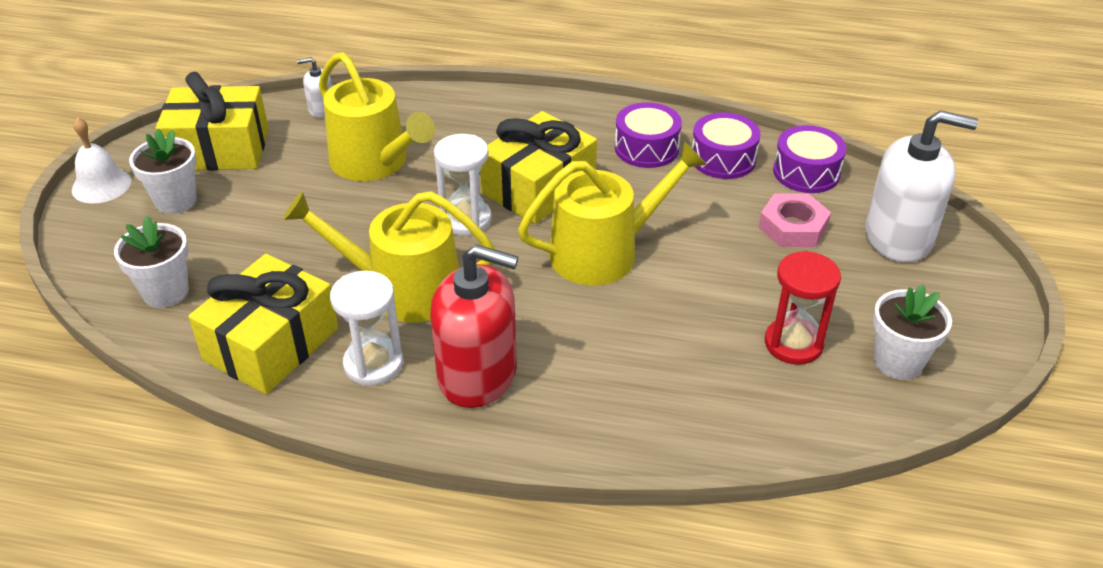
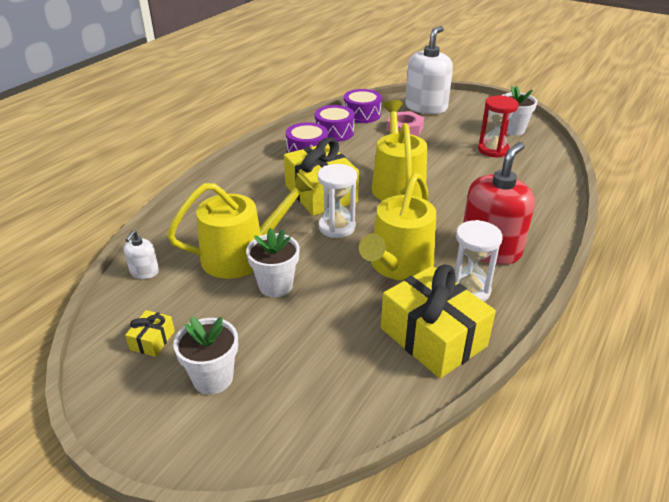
camera: 70 degrees left, 5 degrees down
white bell [72,117,131,204] -> none
white flower pot [114,215,189,308] -> white flower pot moved to [246,228,300,297]
yellow gift [156,72,269,170] -> yellow gift [125,310,175,357], size x0.43

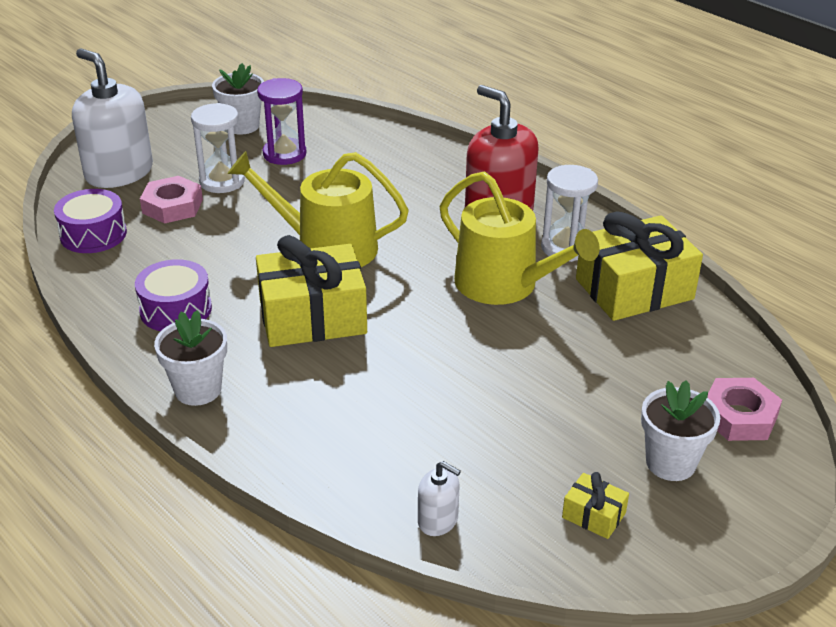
camera: 75 degrees left, 0 degrees up
yellow watering can [167,173,314,279] -> none
white flower pot [246,228,300,297] -> white flower pot moved to [154,310,227,406]
purple drum [315,105,355,142] -> none
white hourglass [318,164,357,238] -> white hourglass moved to [191,103,245,193]
red hourglass [478,95,518,158] -> purple hourglass [257,78,306,165]
none -> pink nut [707,378,782,441]

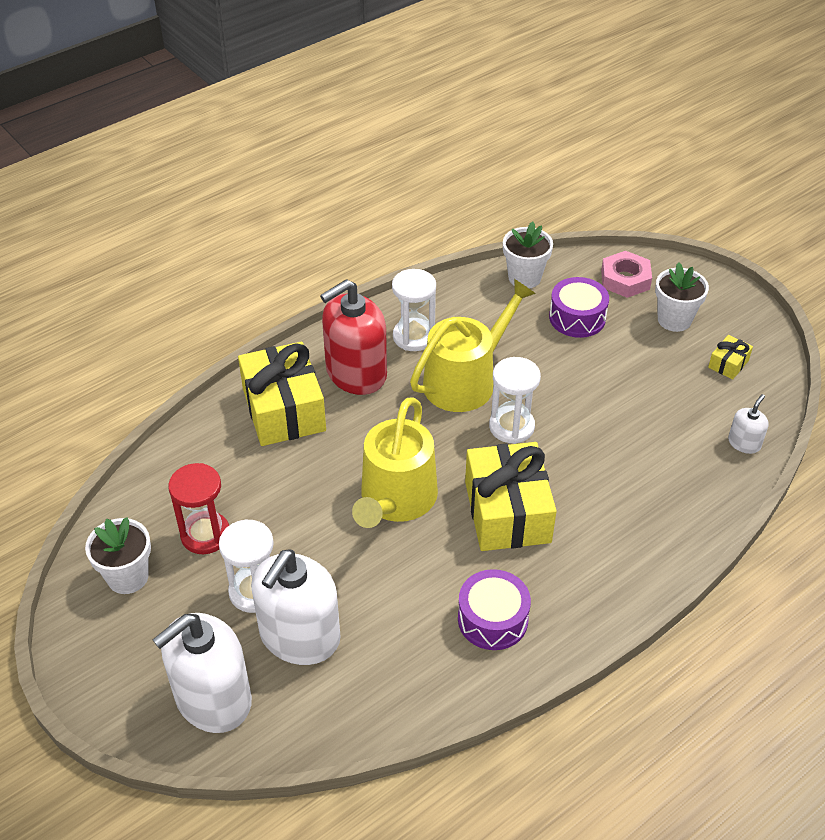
camera: 85 degrees left, 10 degrees up
purple drum [54,189,127,253] -> purple drum moved to [549,277,609,338]
pink nut [140,176,203,224] -> white soap dispenser [251,549,340,665]
white flower pot [154,310,227,406] -> white flower pot moved to [503,221,553,289]
purple hourglass [257,78,306,165] -> red hourglass [168,463,229,554]
yellow gift [576,211,703,321] -> yellow gift moved to [238,342,326,446]
none -> white hourglass [489,357,541,444]

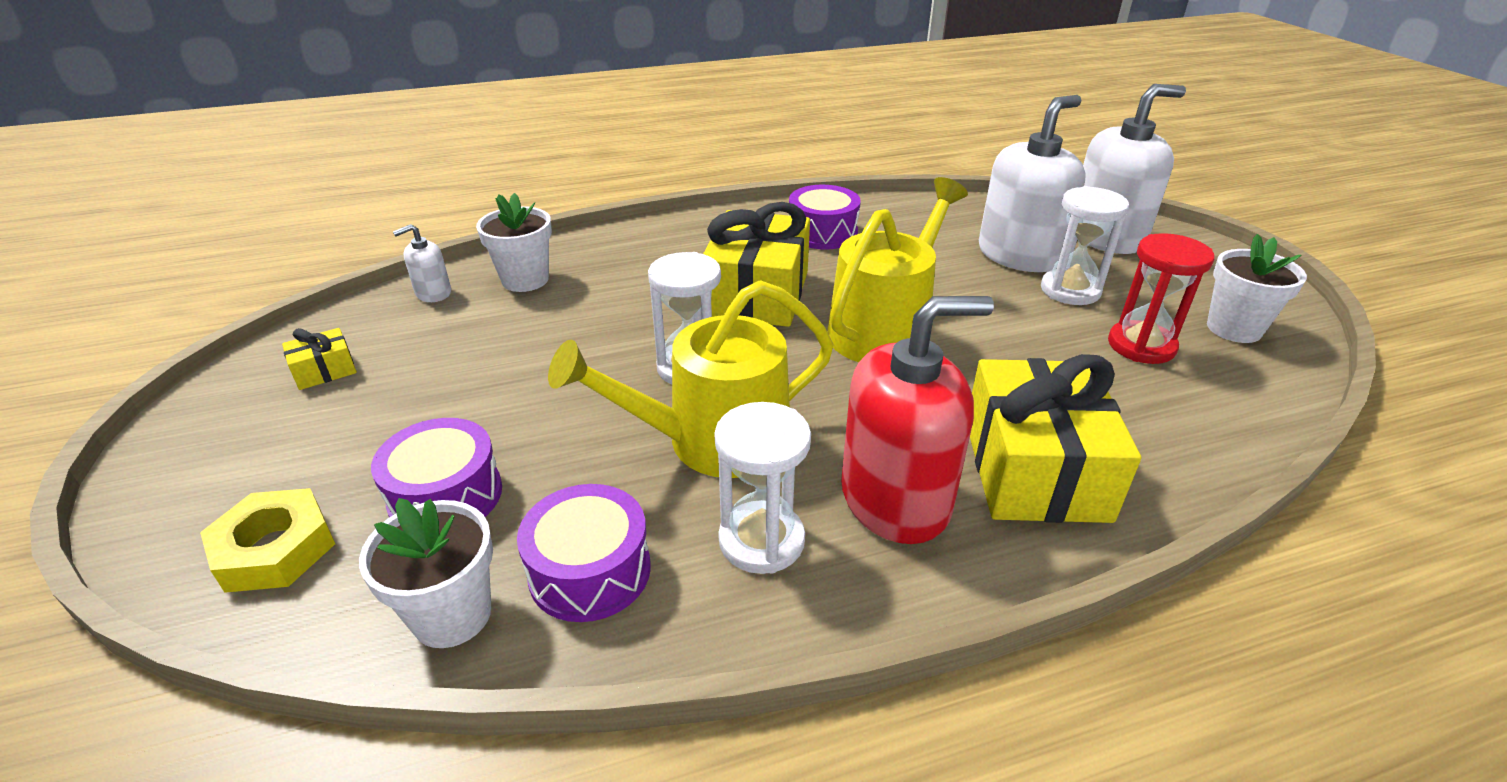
camera: 160 degrees left, 10 degrees down
pink nut [601,251,652,298] -> yellow nut [200,488,335,593]
white flower pot [655,262,709,332] -> white flower pot moved to [476,193,552,292]
none -> purple drum [517,484,651,622]

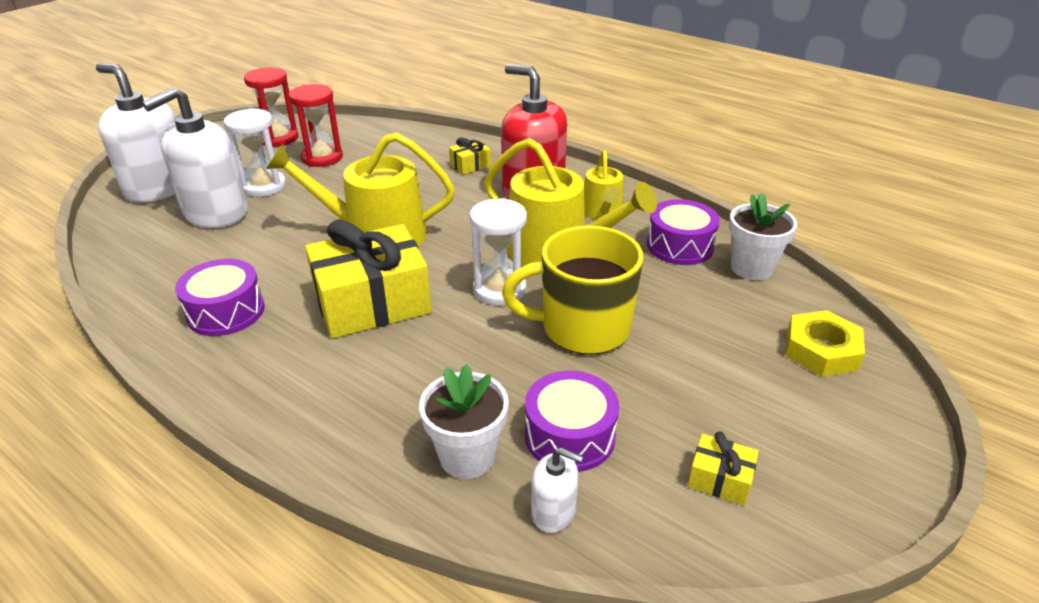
camera: 125 degrees left, 0 degrees up
purple drum [371,418,502,517] -> purple drum moved to [525,371,619,472]
white hourglass [714,402,811,574] -> yellow watering can [584,150,623,220]
yellow gift [970,354,1141,523] -> yellow gift [449,138,491,175], size x0.43
white soap dispenser [979,95,1086,272] -> white soap dispenser turned 60 degrees counterclockwise [142,87,248,228]
white flower pot [1207,234,1307,343] -> red hourglass [244,67,298,147]
none -> yellow mug [502,225,644,355]

